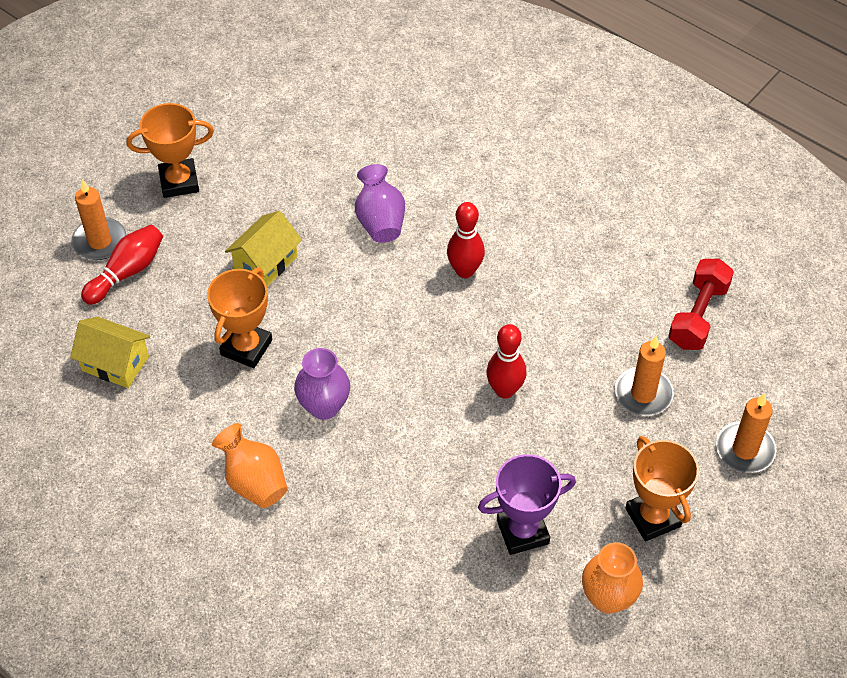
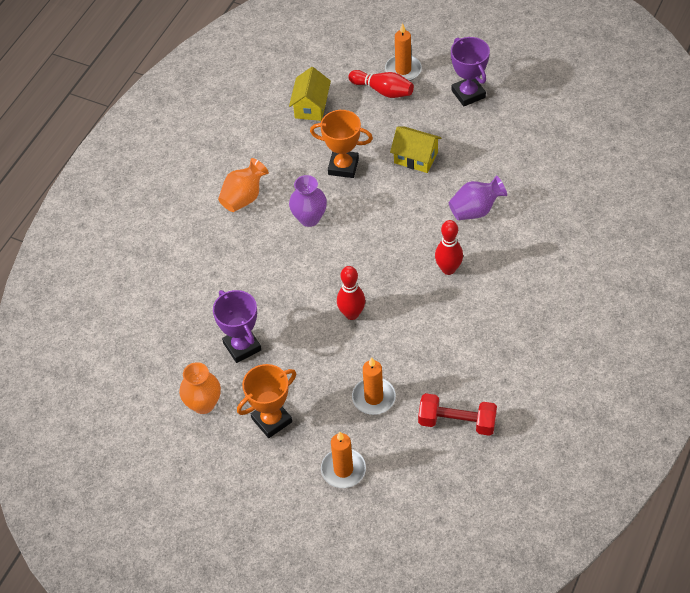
camera: 80 degrees right, 0 degrees up
orange trophy [127,103,214,198] -> purple trophy [451,37,490,106]

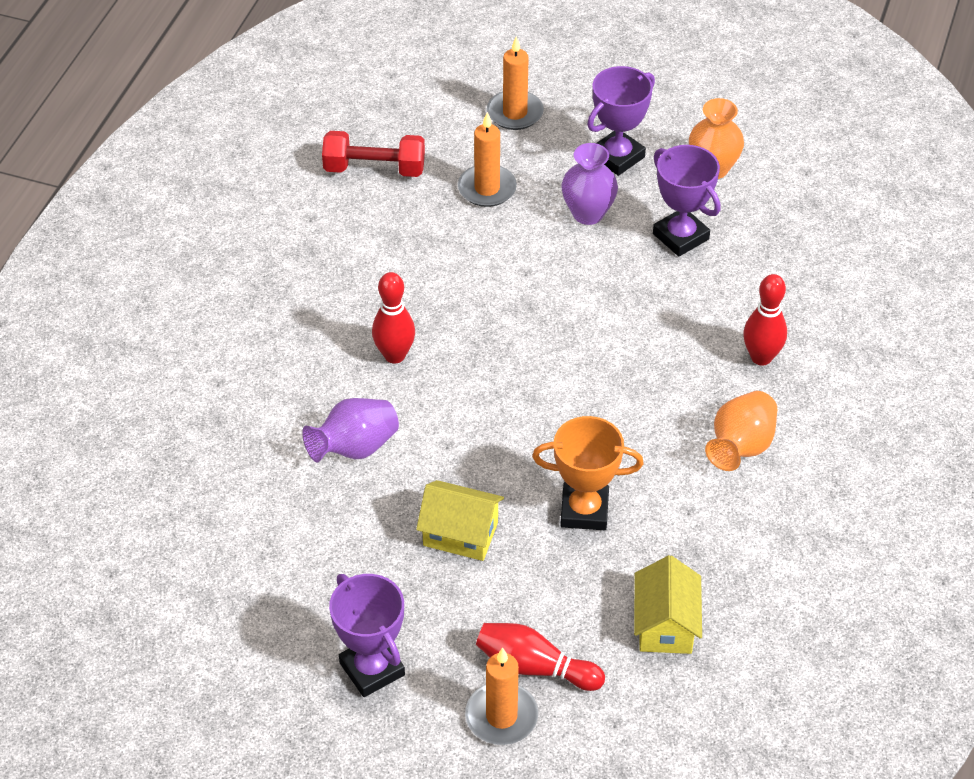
camera: 170 degrees right, 5 degrees down
orange trophy [237,364,296,438] -> purple trophy [587,66,655,176]
purple vase [289,175,327,227] -> purple vase moved to [561,143,618,225]
red bowling pin [337,266,365,320] -> red bowling pin moved to [743,274,787,366]

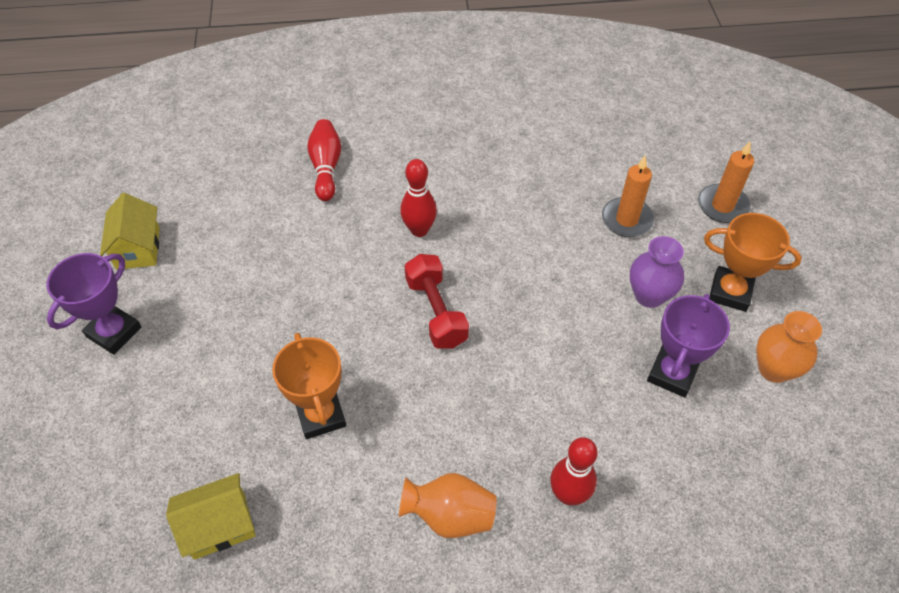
camera: 65 degrees right, 5 degrees up
purple vase [302,398,399,463] -> none
red dumbbell [322,131,425,177] -> red dumbbell moved to [405,254,469,349]
yellow house [416,480,504,561] -> yellow house moved to [100,193,160,270]
orange candle [465,647,538,745] -> none
red bowling pin [476,623,605,691] -> red bowling pin moved to [307,119,341,201]
purple trophy [587,66,655,176] -> orange trophy [704,213,802,312]

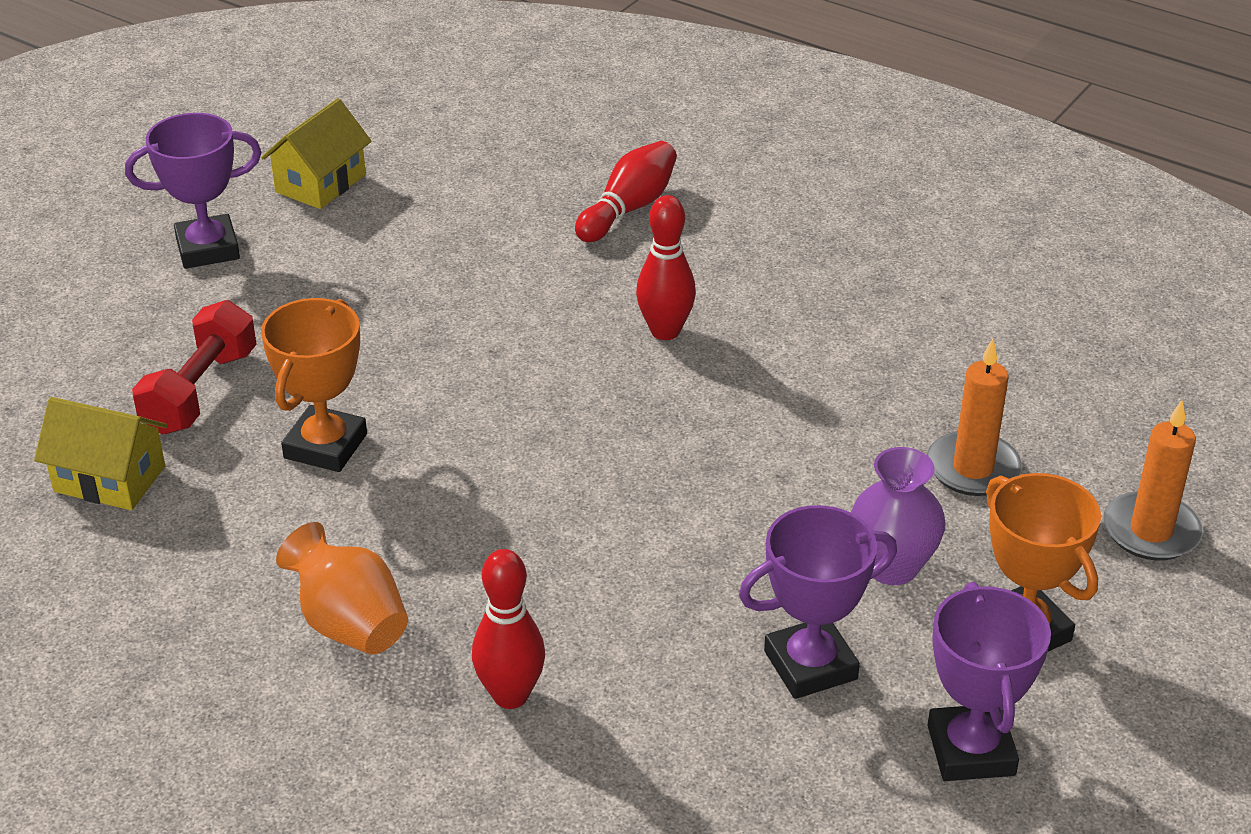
camera: 40 degrees right, 15 degrees down
red dumbbell [405,254,469,349] -> red dumbbell moved to [132,300,257,434]
orange vase [756,311,822,383] -> purple trophy [927,582,1051,781]

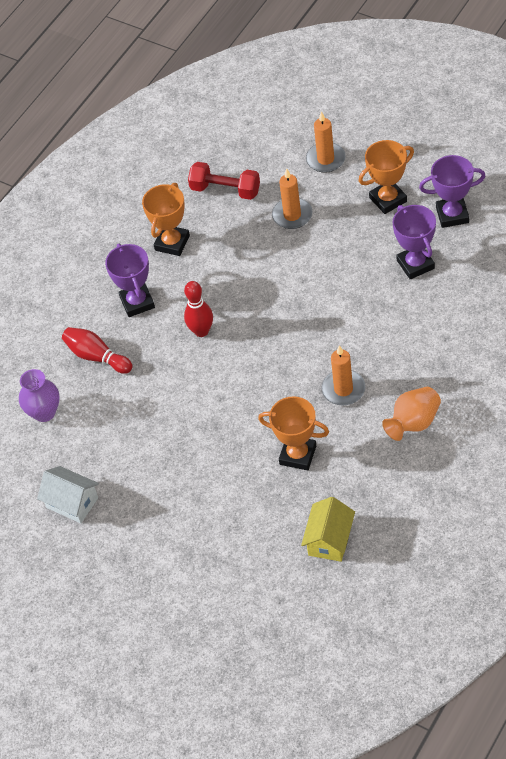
camera: 85 degrees left, 15 degrees up
purple trophy [125,113,261,269] -> purple trophy moved to [105,244,155,317]
red dumbbell [132,300,257,434] -> red dumbbell moved to [188,162,260,200]
yellow house [261,98,372,209] -> white house [37,466,99,523]
red bowling pin [472,549,545,709] -> none
purple vase [851,447,945,585] -> purple vase moved to [19,369,60,422]
none -> orange trophy [142,183,190,256]
none -> orange candle [322,345,365,405]

